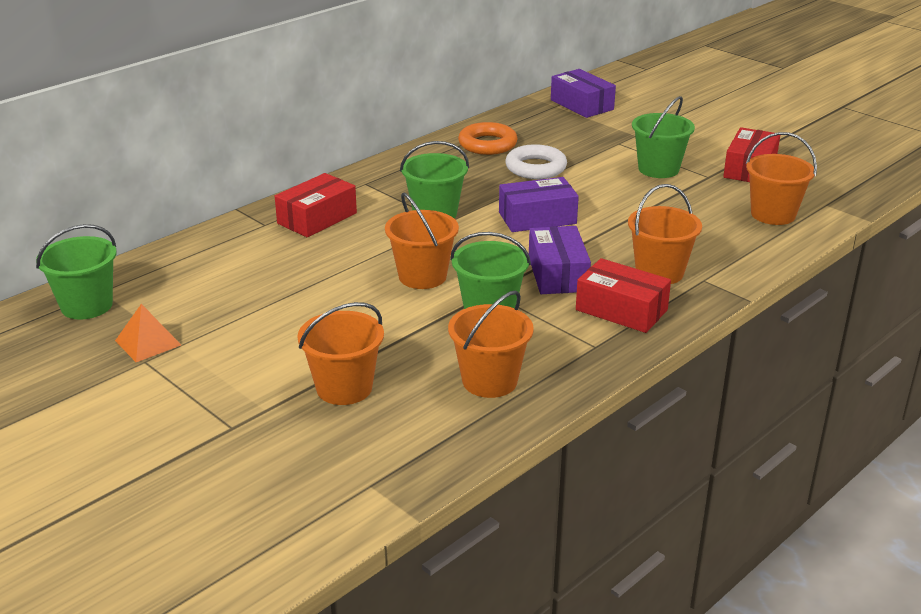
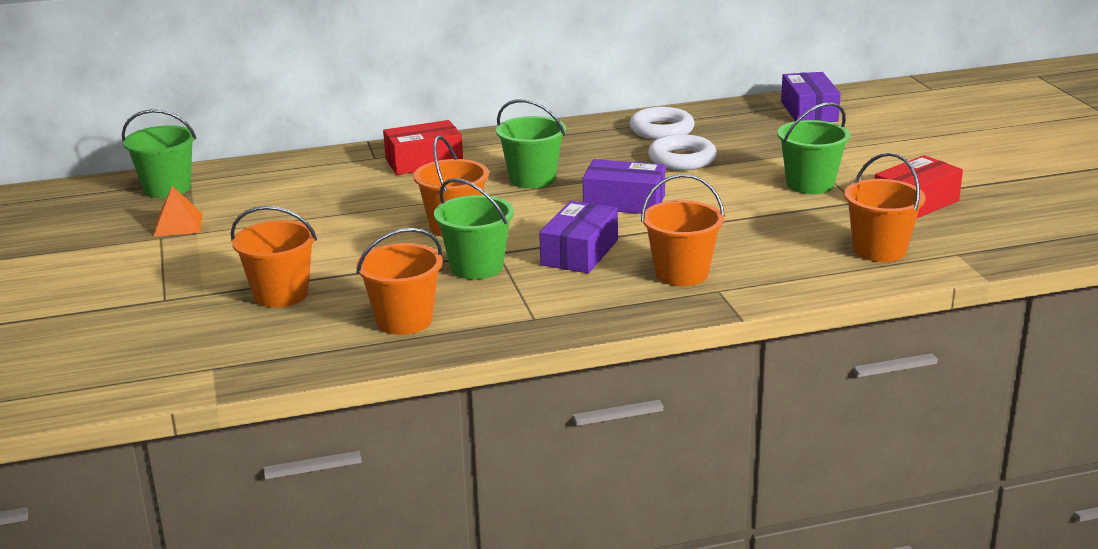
camera: 30 degrees right, 5 degrees down
orange ring [458,122,518,155] -> white ring [629,107,695,140]
red box [576,258,671,333] -> none

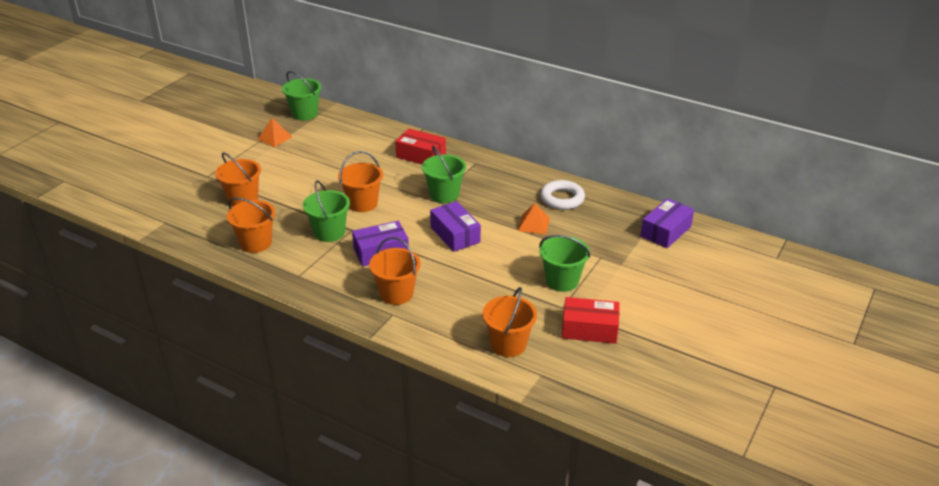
camera: 45 degrees right, 10 degrees up
white ring [648,134,717,170] -> orange pyramid [518,203,550,234]

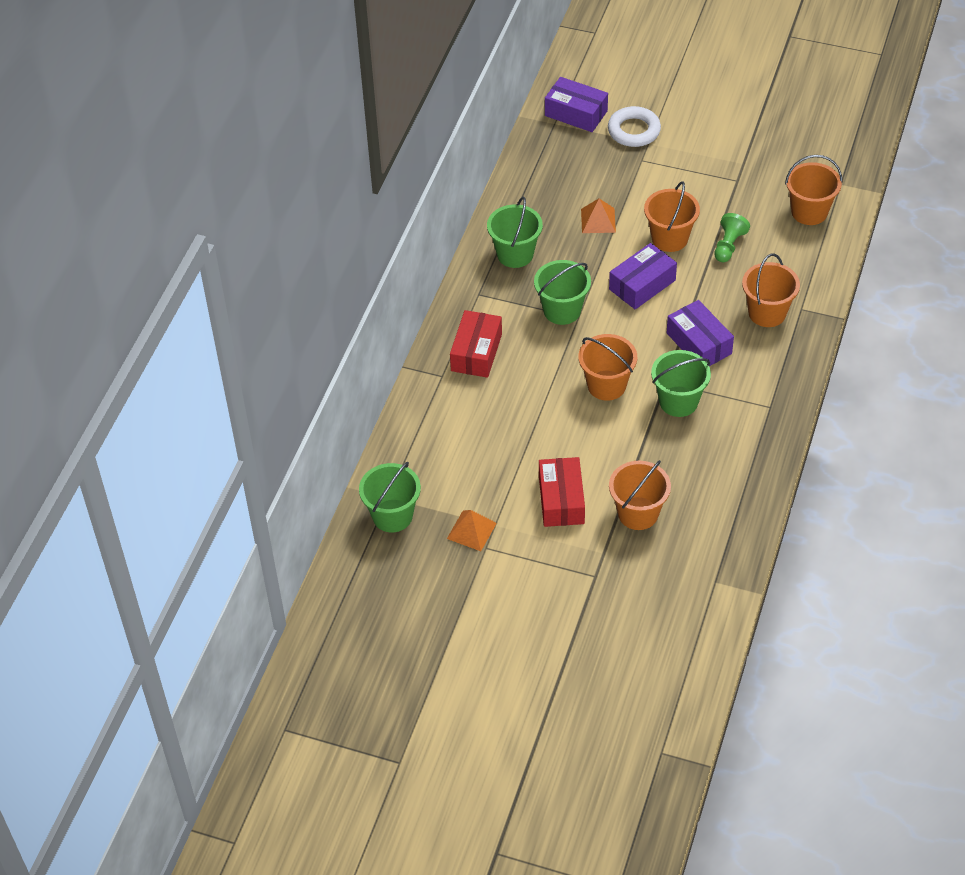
camera: 100 degrees left, 15 degrees up
orange bucket [227,197,275,253] -> orange bucket moved to [644,181,700,252]
green bucket [539,235,590,292] -> green bucket moved to [487,197,543,268]
white ring [540,180,585,210] -> white ring moved to [608,106,661,147]
red box [562,297,620,344] -> red box moved to [539,457,585,527]
none -> green pawn [714,213,750,262]

